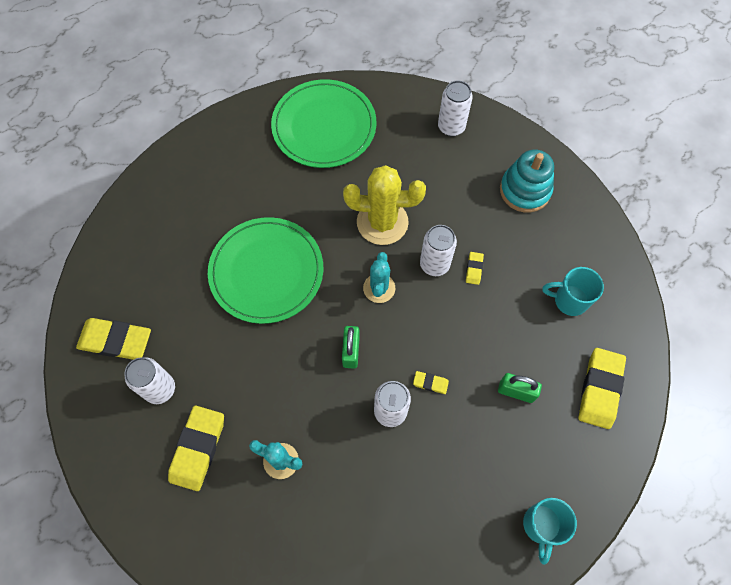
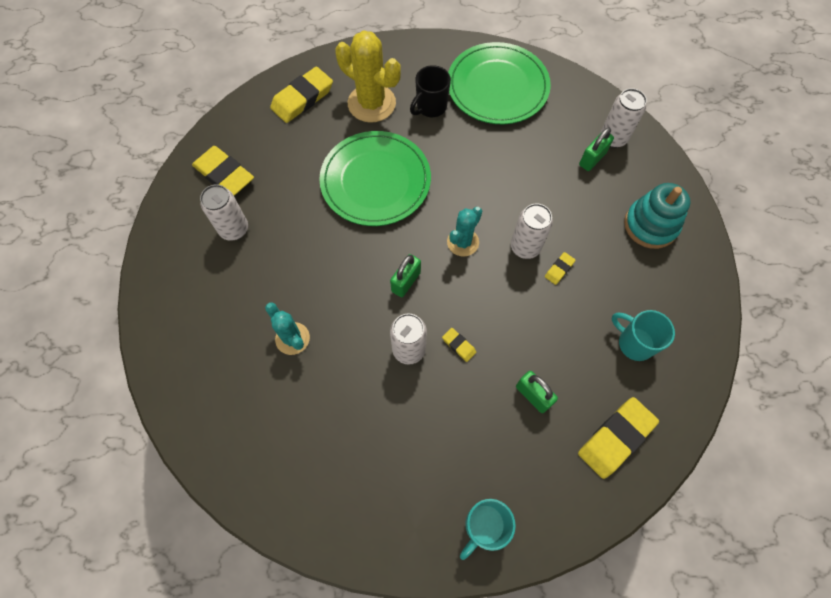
camera: 30 degrees right, 0 degrees up
yellow eraser [168,406,224,491] -> yellow eraser moved to [270,67,333,123]
yellow cactus [343,165,426,245] -> yellow cactus moved to [335,31,401,123]
none -> black mug [410,65,451,117]
none -> green padlock [579,128,614,171]

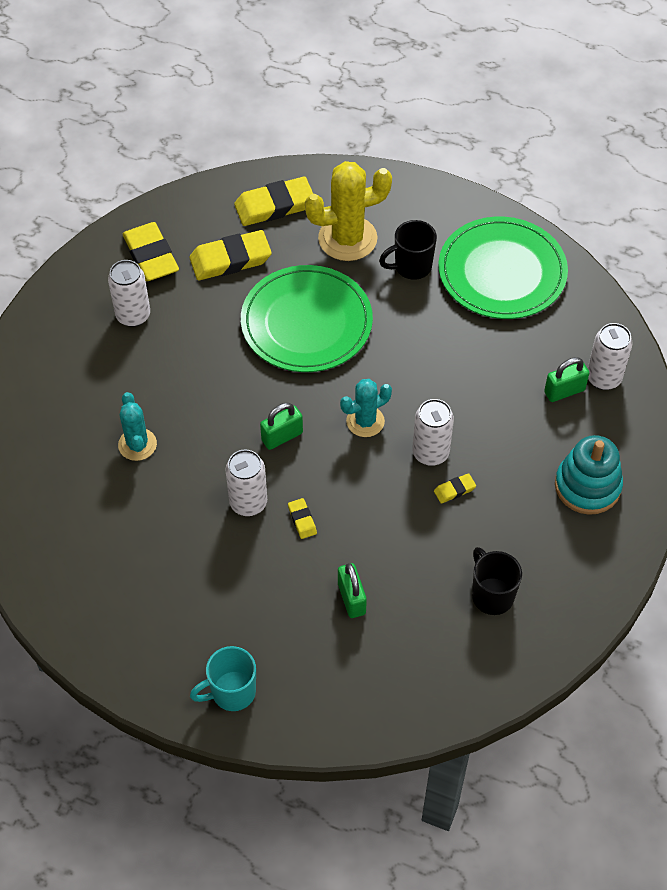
camera: 25 degrees right, 10 degrees down
yellow cactus [335,31,401,123] -> yellow cactus turned 75 degrees counterclockwise [305,161,392,261]
yellow eraser [578,397,659,479] -> yellow eraser moved to [189,230,272,280]
turquoise mug [612,310,675,361] -> black mug [472,547,522,615]

